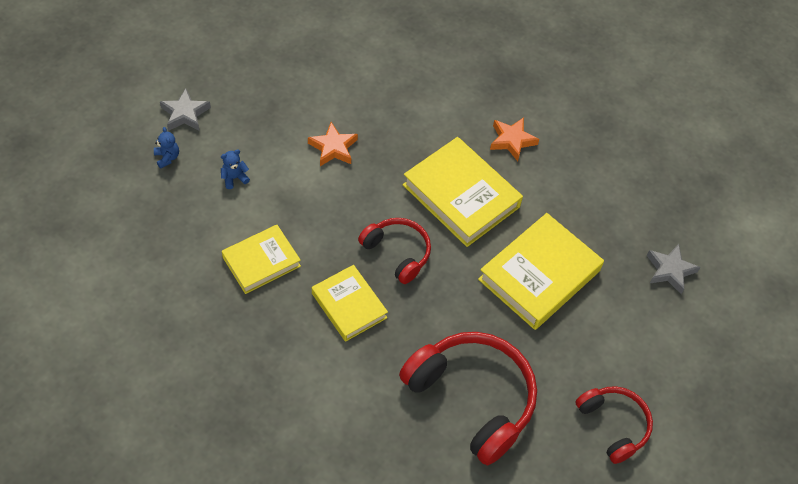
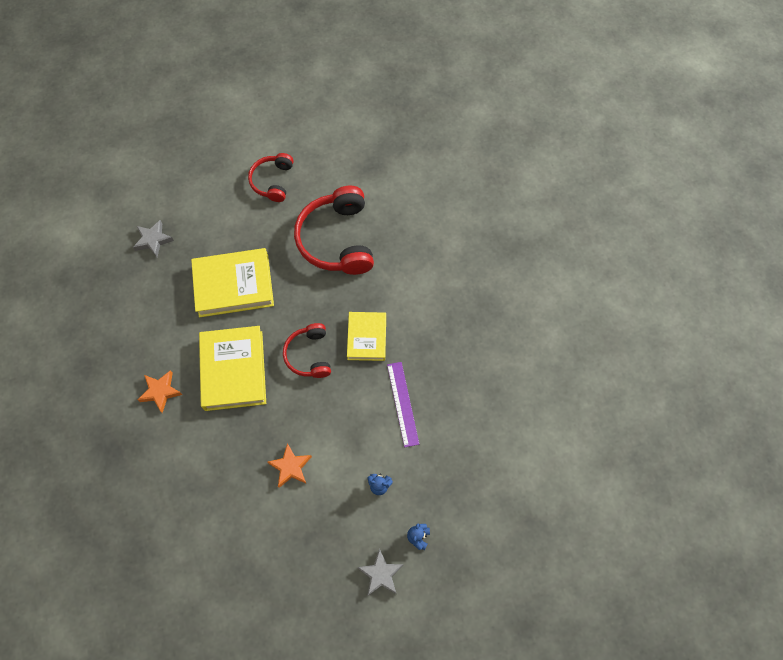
camera: 140 degrees left, 10 degrees up
yellow book [222,225,301,294] -> purple ruler [387,362,419,448]

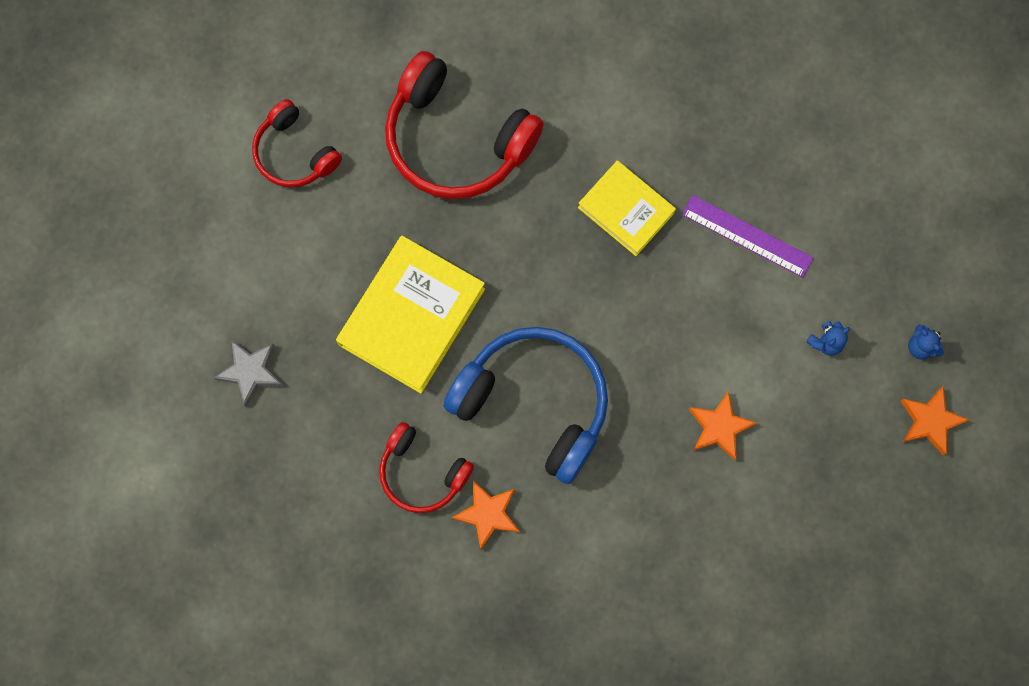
camera: 50 degrees left, 10 degrees up
yellow book [199,326,266,411] -> blue headphones [443,327,608,484]
red headphones [283,323,331,378] -> red headphones moved to [379,422,474,513]
grey star [357,548,404,596] -> orange star [901,386,969,455]

